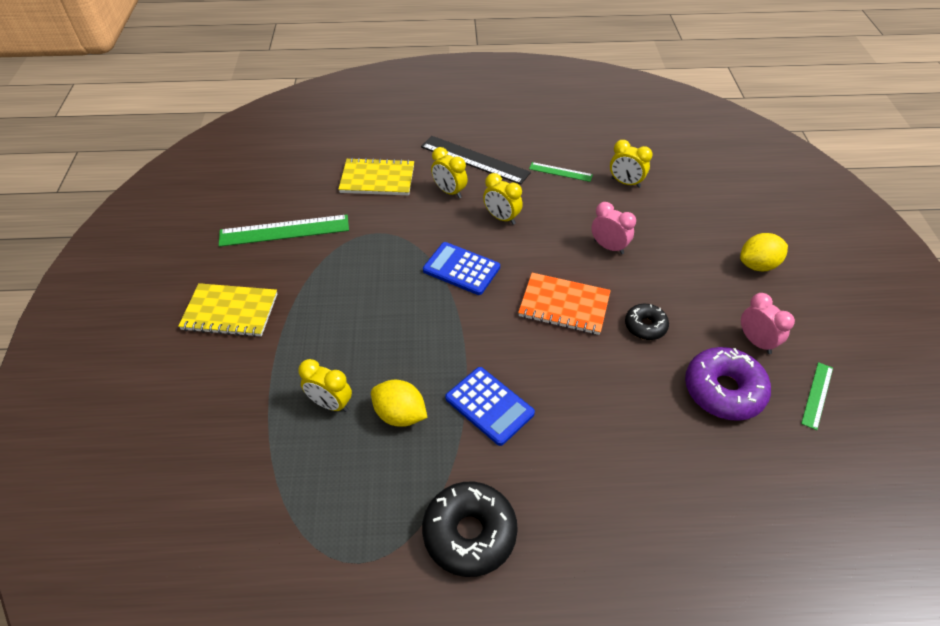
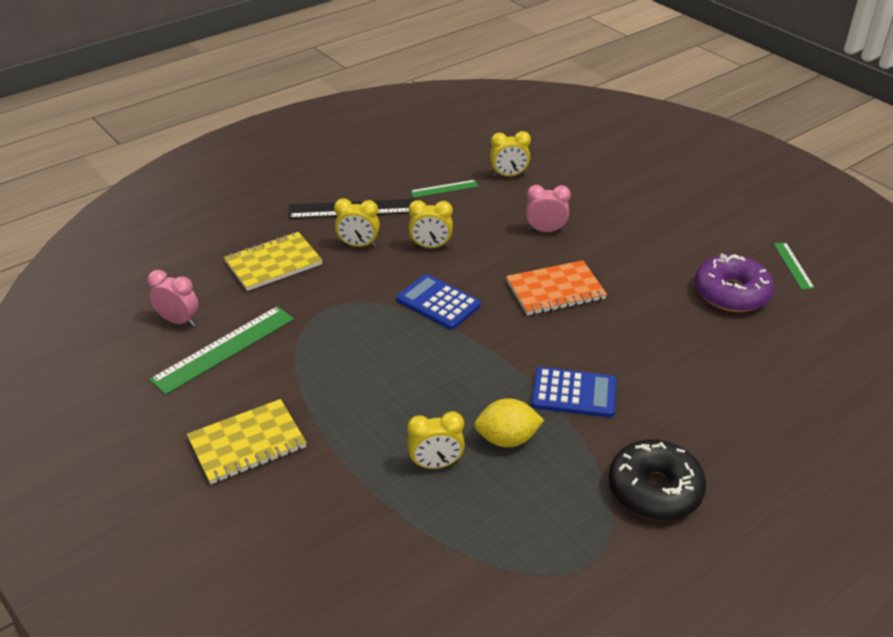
camera: 35 degrees left, 10 degrees down
blue calculator [423,242,500,295] -> blue calculator turned 45 degrees clockwise [396,274,481,330]
black donut [625,304,669,340] -> none
yellow lemon [740,233,788,271] -> none
pink clock [741,293,795,354] -> pink clock moved to [147,270,199,326]

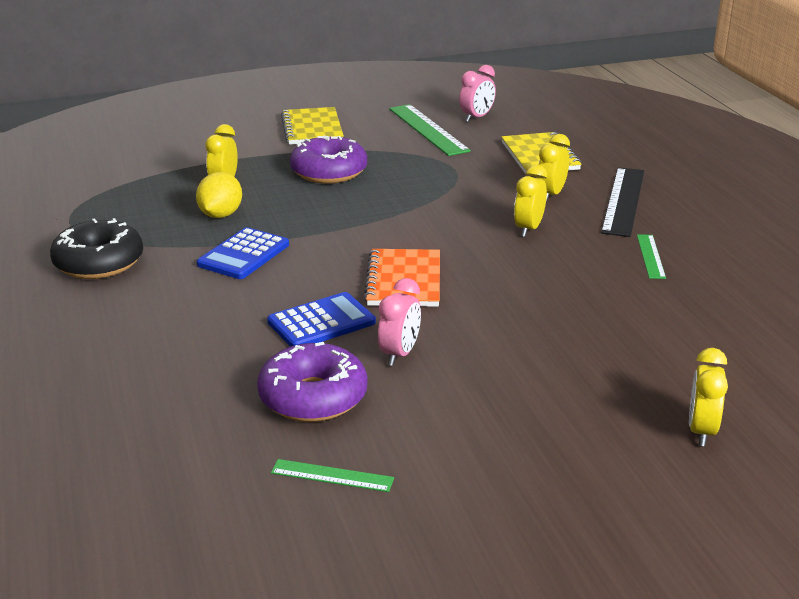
camera: 110 degrees right, 10 degrees down
blue calculator [396,274,481,330] -> blue calculator moved to [267,292,376,347]
yellow clock [490,131,531,177] -> yellow clock moved to [689,348,728,446]
pink clock [526,185,571,232] -> pink clock moved to [378,278,421,366]
none -> purple donut [290,136,367,184]

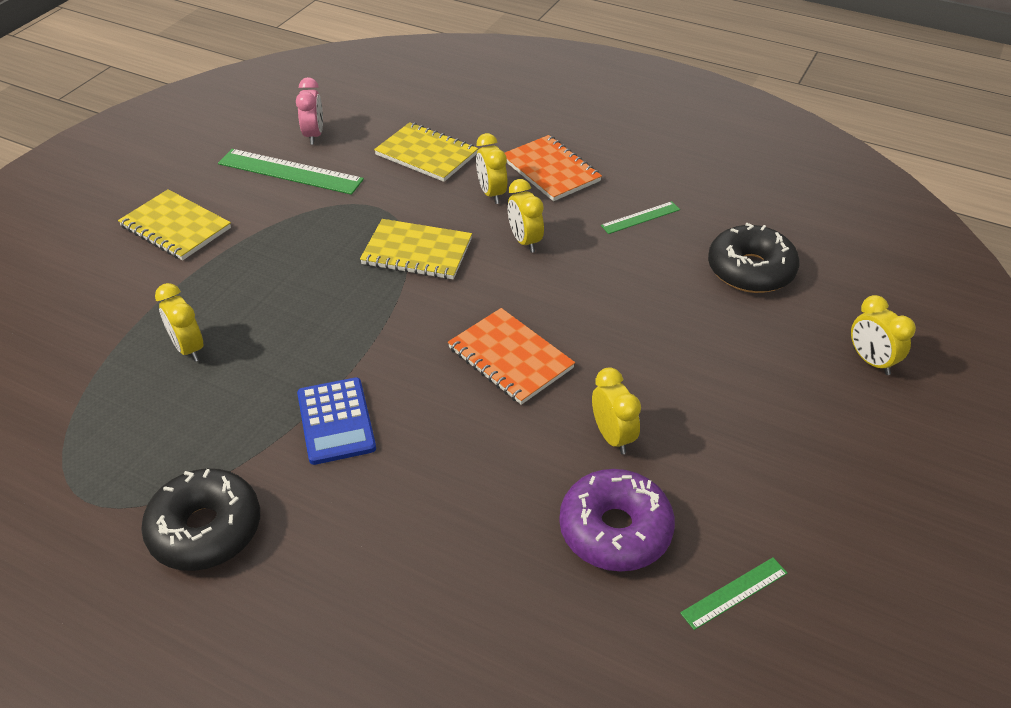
camera: 45 degrees left, 15 degrees up
yellow lemon [196,172,242,218] -> none
blue calculator [267,292,376,347] -> none
purple donut [290,136,367,184] -> none
pink clock [378,278,421,366] -> yellow clock [592,367,641,454]
black ruler [601,167,644,237] -> orange notebook [505,135,602,201]
green ruler [637,234,666,279] -> green ruler turned 75 degrees counterclockwise [601,201,680,234]
none -> yellow notebook [360,219,472,279]
none -> black donut [708,223,799,293]

